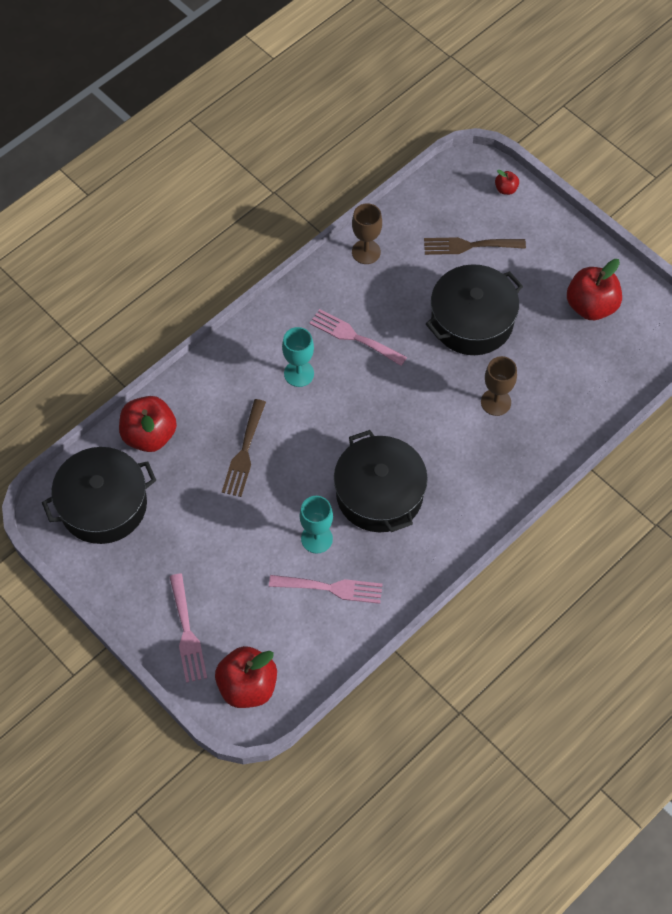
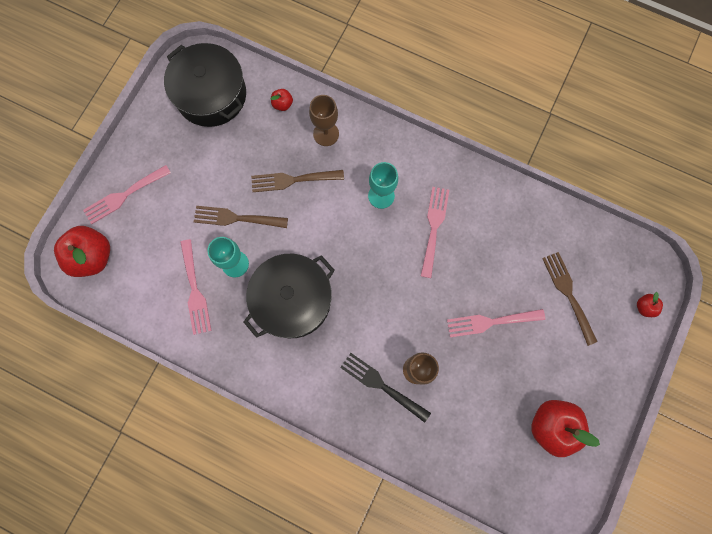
camera: 70 degrees right, 15 degrees up
red apple [119,396,177,452] -> red apple [271,89,293,111], size x0.46
brown goblet [352,203,382,264] -> brown goblet moved to [309,95,339,146]
black pot [426,264,523,355] -> pink fork [447,309,545,337]
none -> brown fork [194,206,288,228]
none -> black fork [340,353,431,423]

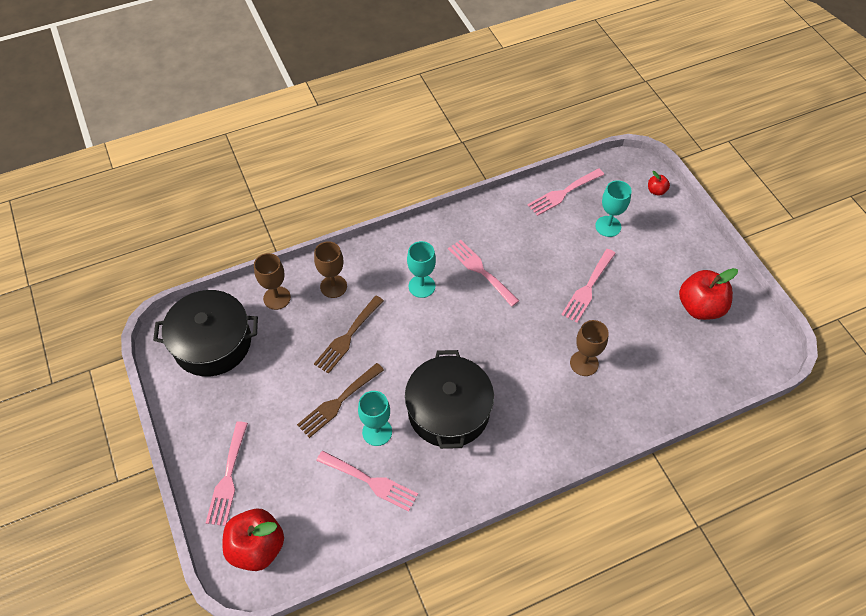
camera: 50 degrees left, 20 degrees down
red apple [271,89,293,111] -> brown goblet [254,253,291,310]
black fork [340,353,431,423] -> none
brown fork [542,252,598,346] -> turquoise goblet [595,180,632,237]
none -> pink fork [528,168,604,216]

